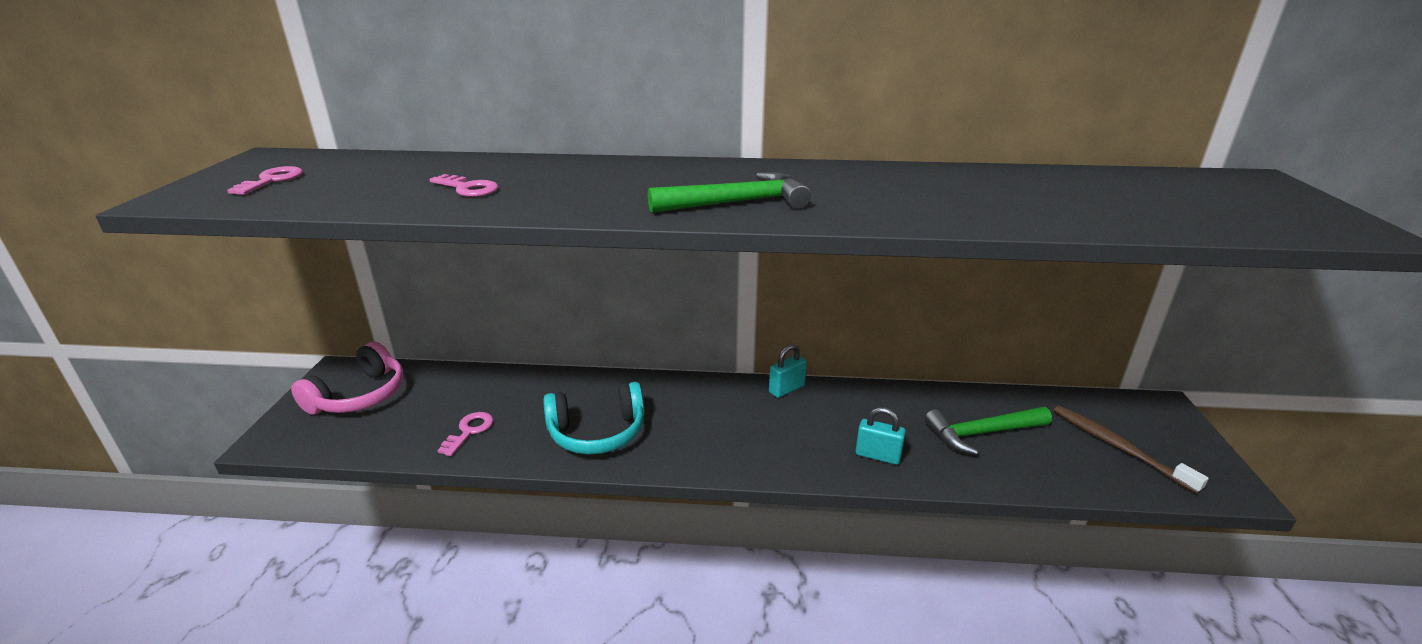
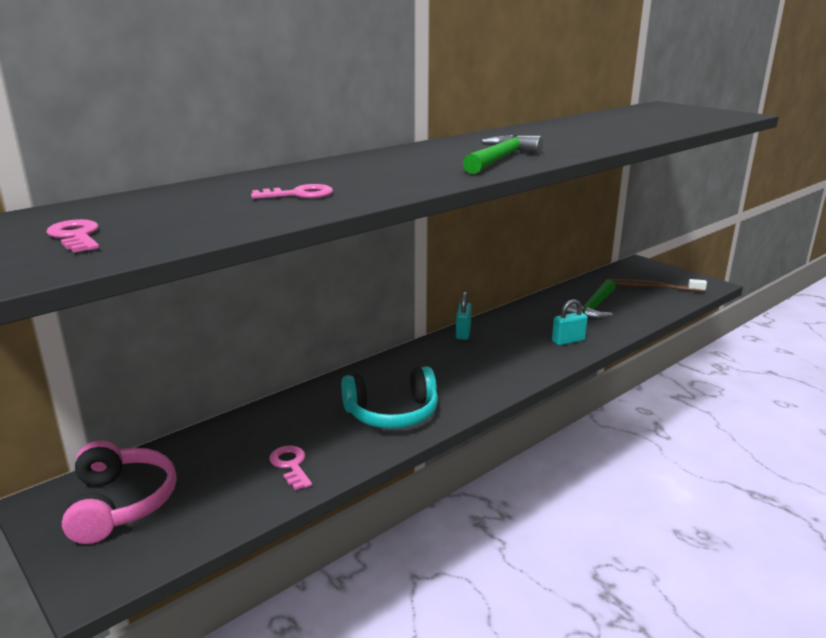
camera: 45 degrees left, 5 degrees down
turquoise headphones [543,382,644,455] -> turquoise headphones turned 45 degrees clockwise [341,366,438,429]

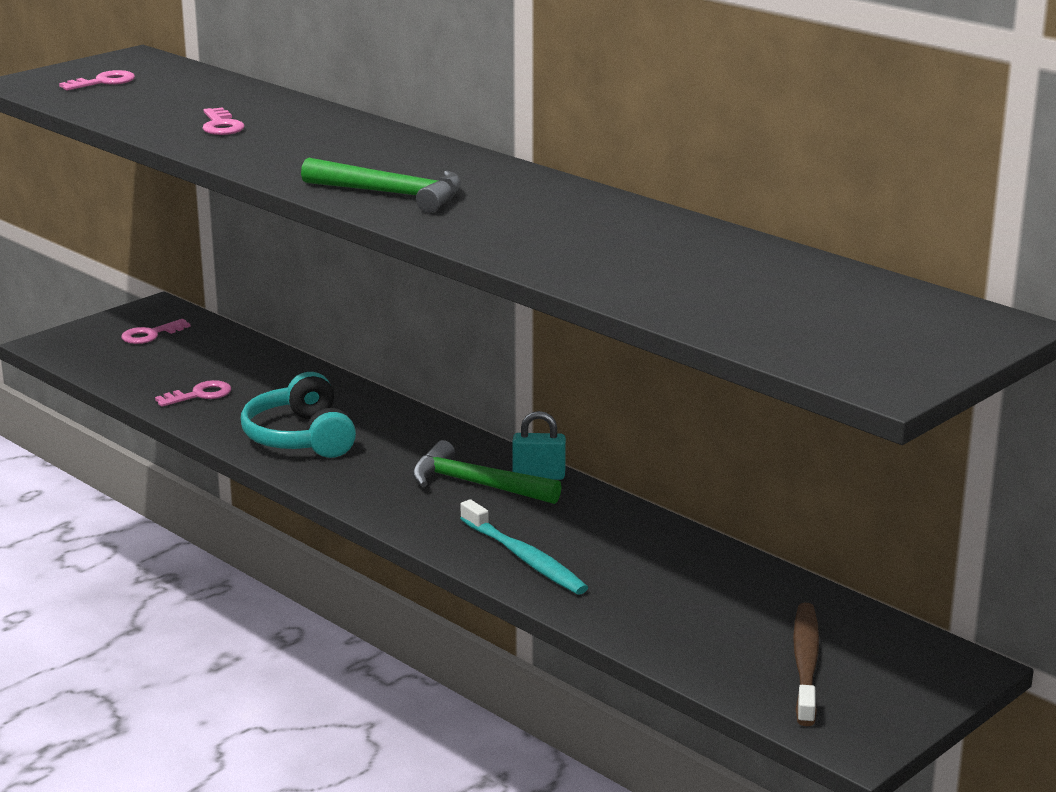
camera: 85 degrees right, 0 degrees up
pink headphones [62,440,176,544] -> pink key [121,319,191,344]
turquoise padlock [552,299,588,346] -> turquoise toothbrush [460,499,588,595]
green hammer [566,279,616,320] -> green hammer moved to [412,440,562,504]

